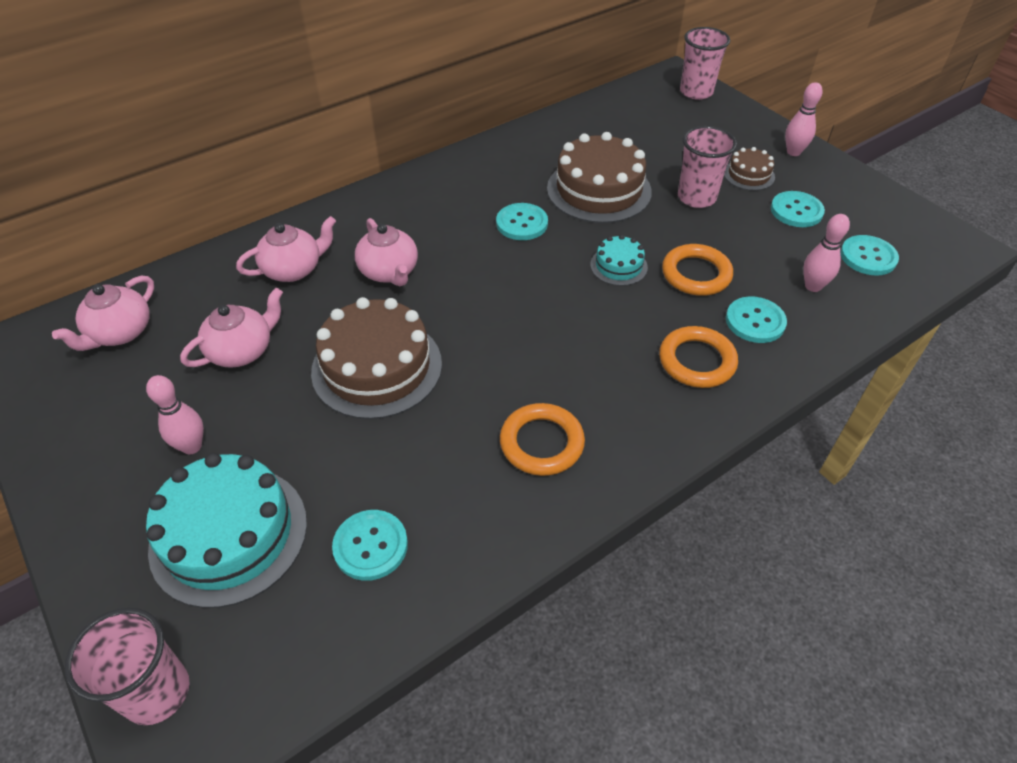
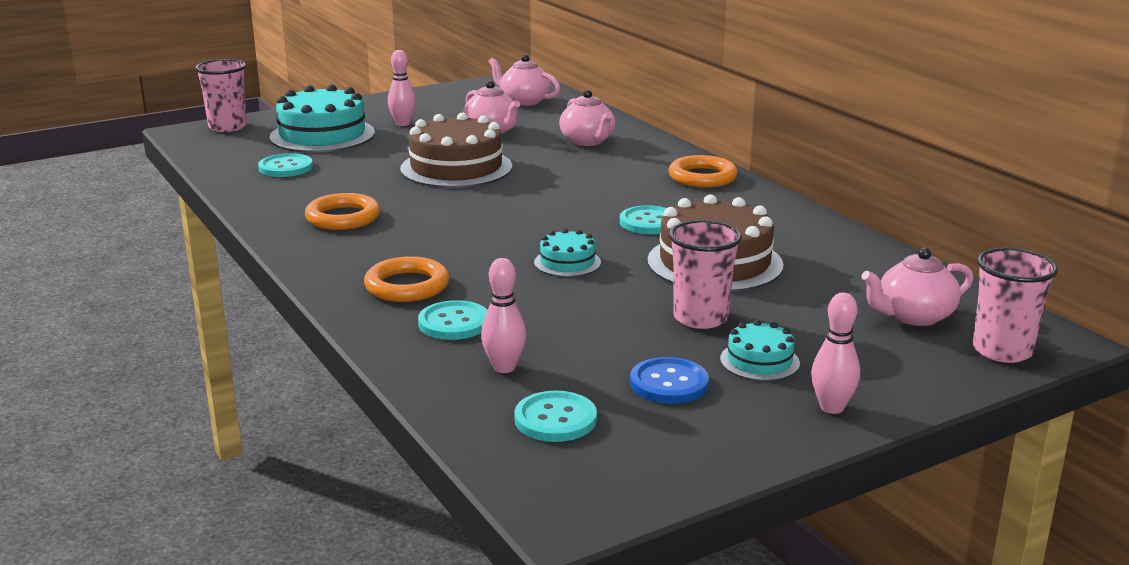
camera: 95 degrees right, 25 degrees down
pink teapot [355,218,418,286] -> pink teapot moved to [862,248,974,326]
orange ring [662,244,733,296] -> orange ring moved to [669,155,738,188]
brown cake [724,147,775,191] -> turquoise cake [720,320,800,381]
turquoise button [771,191,825,227] -> blue button [630,357,709,404]

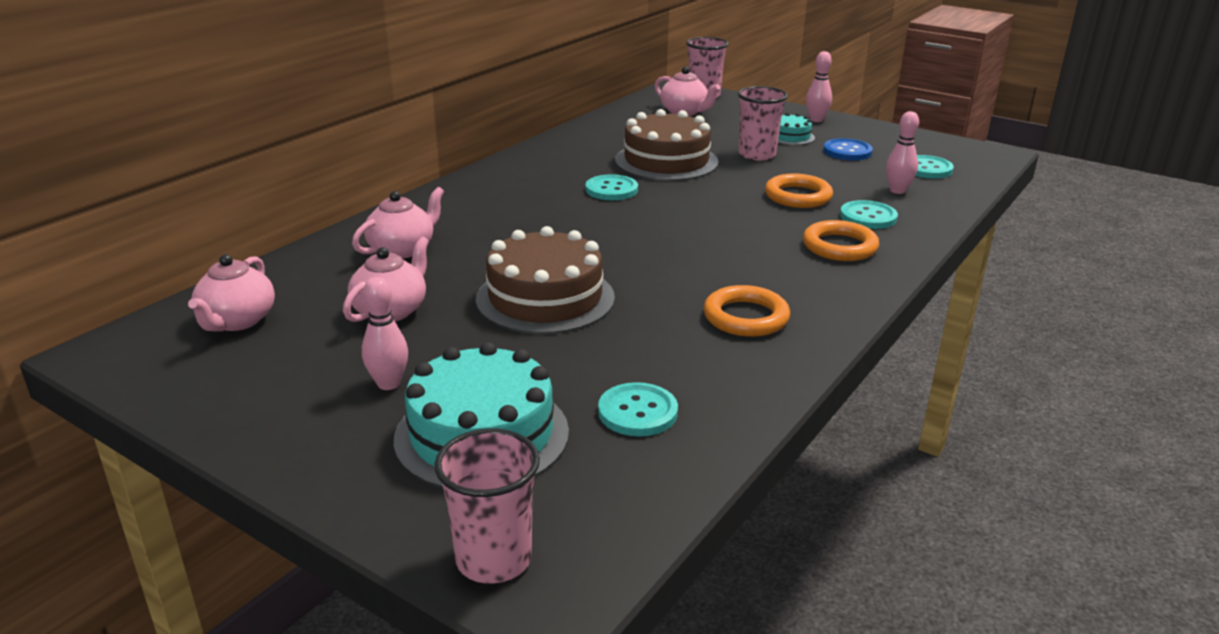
camera: 115 degrees left, 5 degrees up
turquoise cake [534,229,601,277] -> none
orange ring [669,155,738,188] -> orange ring moved to [765,173,833,208]

